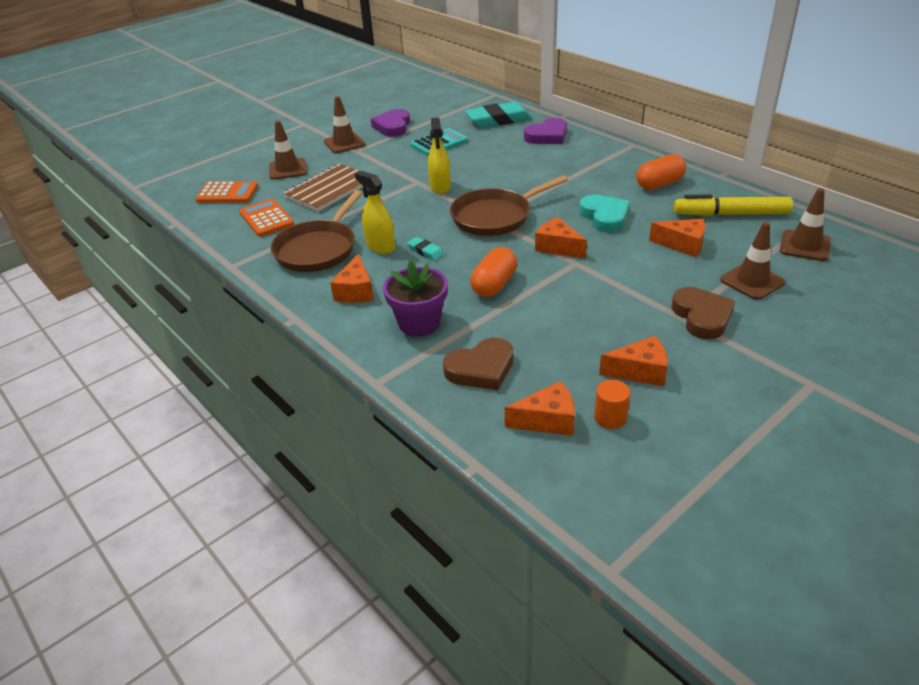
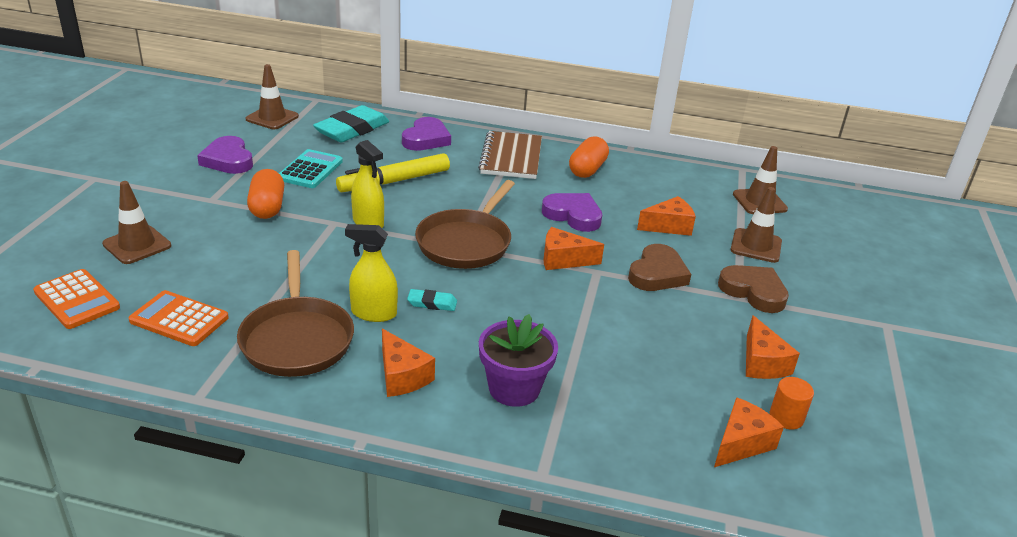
camera: 40 degrees left, 5 degrees down
orange calculator [195,181,258,203] -> orange calculator turned 75 degrees clockwise [33,269,120,329]
brown notebook [283,164,363,212] -> brown notebook moved to [478,131,542,179]
brown traffic cone [324,96,365,153] -> brown traffic cone moved to [246,64,299,129]
brown heart [443,338,513,390] -> brown heart moved to [628,244,691,291]
orange capsule [470,247,517,297] -> orange capsule moved to [247,169,284,219]
turquoise heart [579,194,630,232] -> purple heart [542,193,602,232]
orange cheese [599,336,668,386] -> orange cheese turned 120 degrees clockwise [746,315,800,379]
yellow marker [674,195,793,216] -> yellow marker moved to [336,153,450,192]

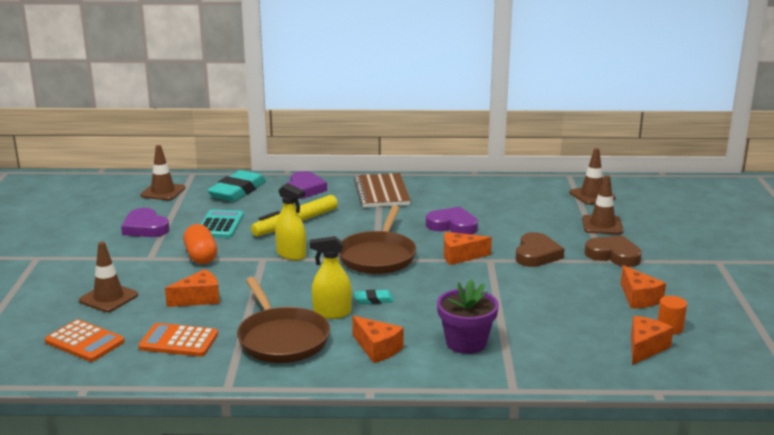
camera: 10 degrees left, 10 degrees down
orange capsule [569,136,609,178] -> none
orange cheese [637,196,696,236] -> orange cheese moved to [165,269,220,307]

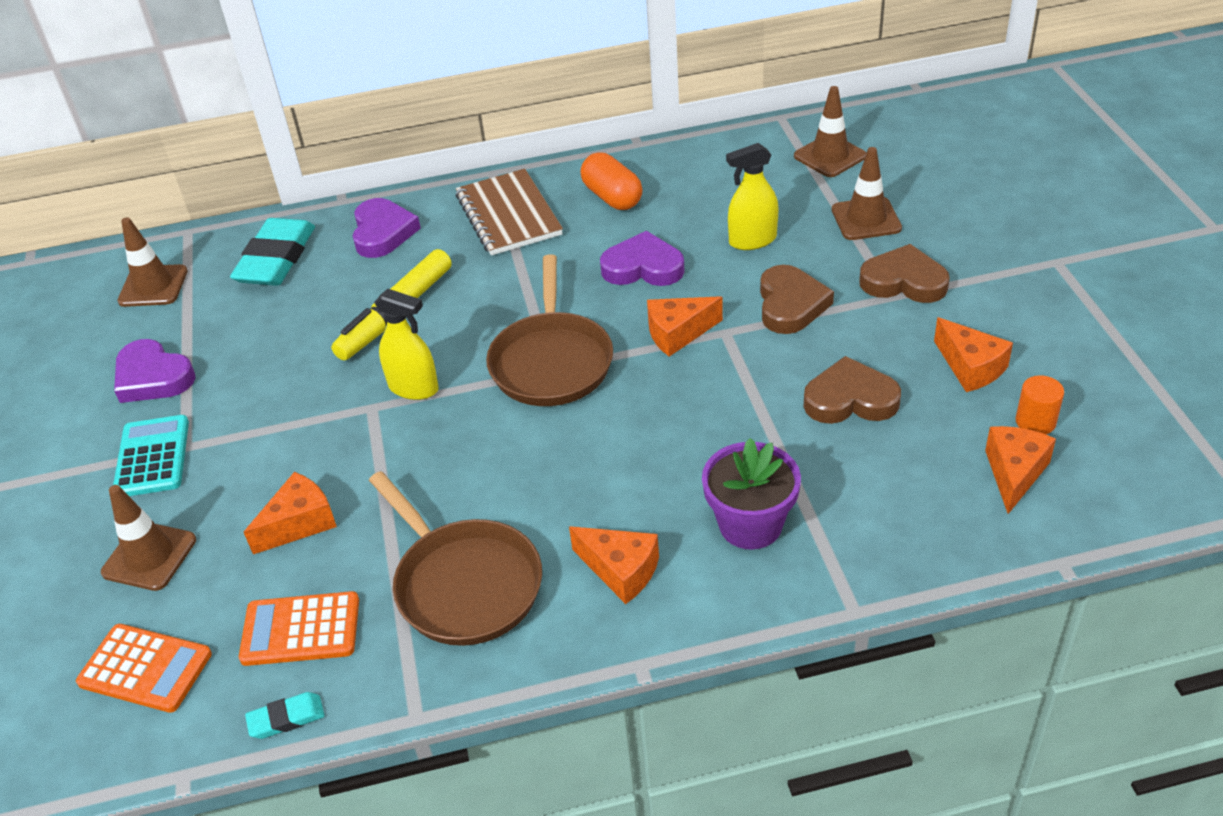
camera: 10 degrees left, 20 degrees up
orange capsule [183,224,217,264] -> orange capsule moved to [581,152,643,210]
turquoise calculator [201,210,244,238] -> turquoise calculator moved to [113,415,189,496]
yellow spray bottle [310,236,352,319] -> yellow spray bottle moved to [726,143,779,250]
turquoise eraser [354,290,394,304] -> turquoise eraser moved to [245,692,325,739]
none -> brown heart [804,356,901,424]

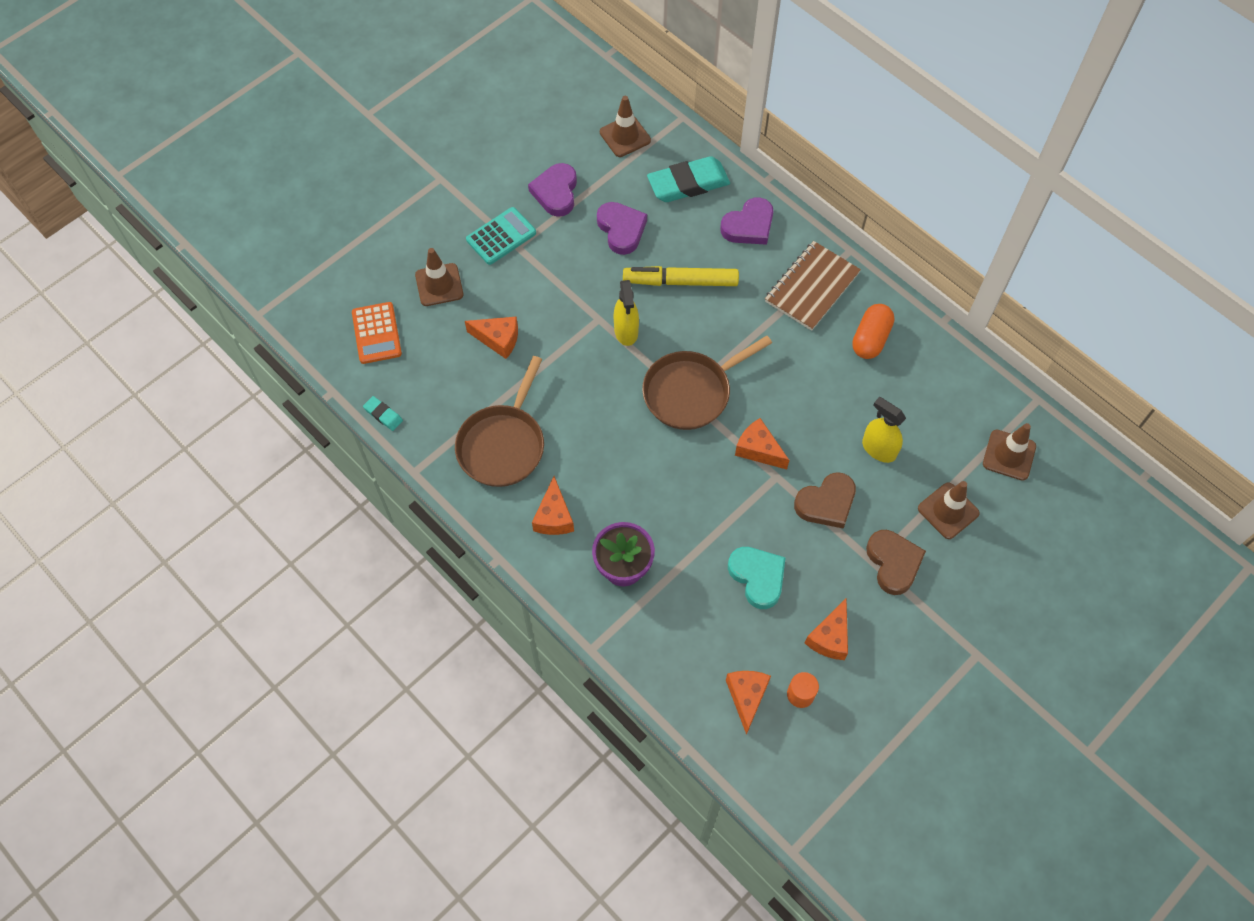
camera: 55 degrees right, 20 degrees up
orange calculator [239,591,359,666] -> none
purple heart [600,231,685,286] -> purple heart moved to [597,202,647,255]
brown heart [804,356,901,424] -> turquoise heart [728,547,786,609]
orange cheese [985,426,1056,514] -> orange cheese turned 75 degrees counterclockwise [726,671,771,735]

